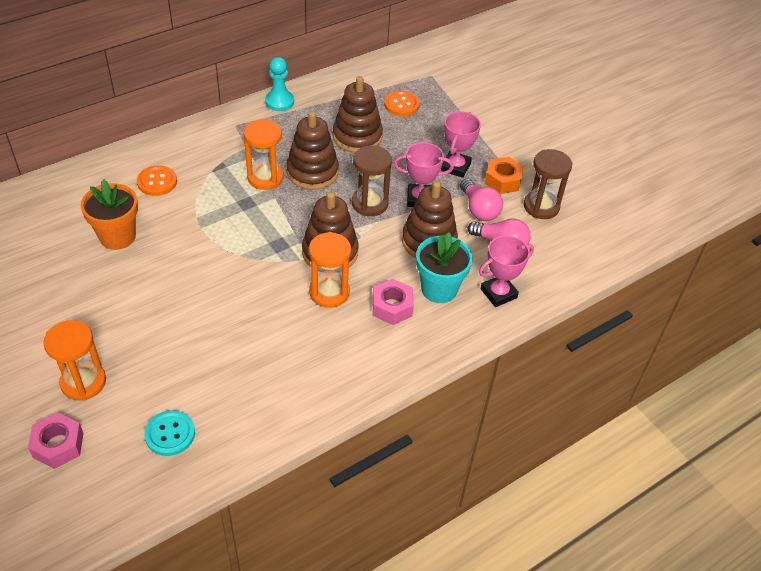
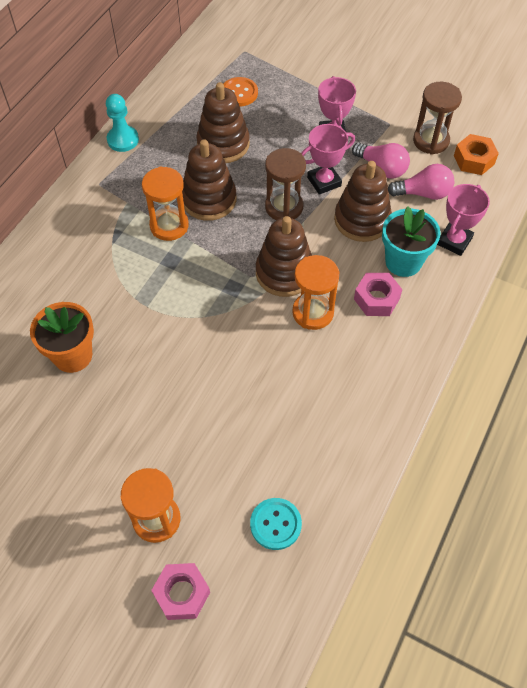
camera: 25 degrees left, 10 degrees up
orange button [137,165,177,196] -> none
orange nut [485,157,524,194] -> orange nut moved to [454,134,499,175]

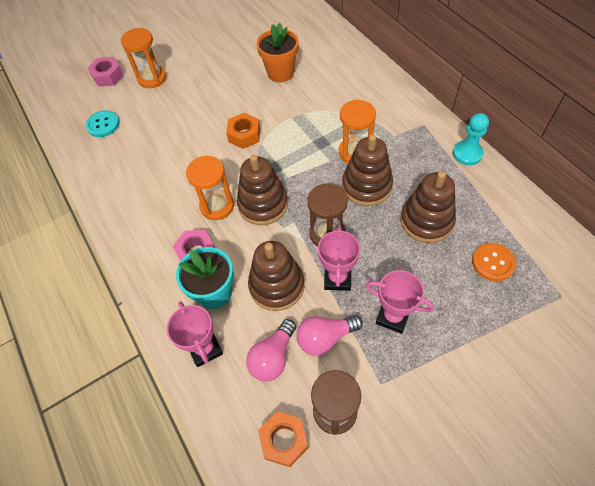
camera: 125 degrees right, 0 degrees up
none -> orange nut [226,113,260,149]

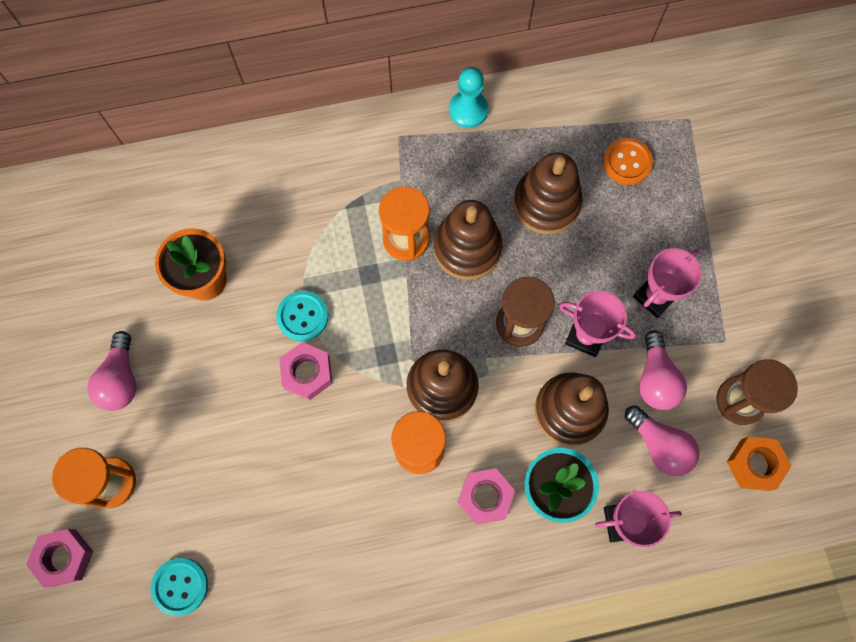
camera: 75 degrees left, 15 degrees up
orange nut [226,113,260,149] -> pink nut [279,342,332,400]
none -> pink light bulb [88,331,137,411]
none -> turquoise button [276,291,328,341]

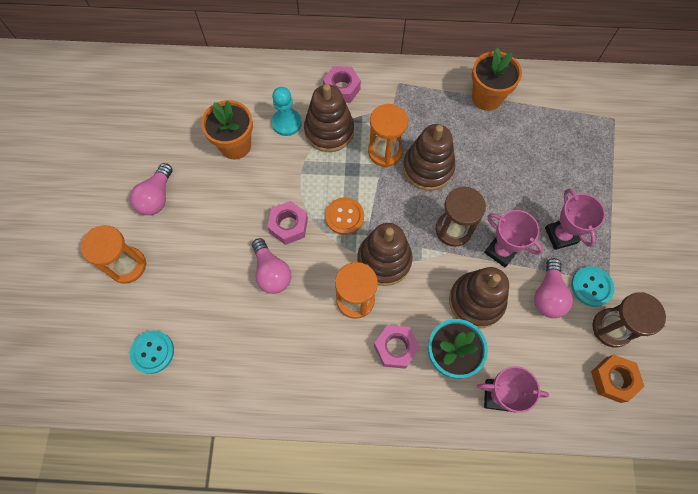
camera: 15 degrees right, 5 degrees down
pink nut [26,529,93,587] -> pink nut moved to [323,66,361,103]
turquoise button [276,291,328,341] -> turquoise button moved to [571,266,614,307]
turquoise pawn [449,67,488,128] -> turquoise pawn moved to [272,87,302,136]
brown stacking toy [513,152,583,234] -> brown stacking toy moved to [304,84,354,152]
orange button [603,138,653,185] -> orange button moved to [325,197,364,235]
pink light bulb [625,405,699,476] -> pink light bulb moved to [252,238,291,294]
pink trophy [633,248,702,318] -> pink trophy turned 75 degrees counterclockwise [545,189,605,250]
none -> orange flower pot [472,48,522,111]

